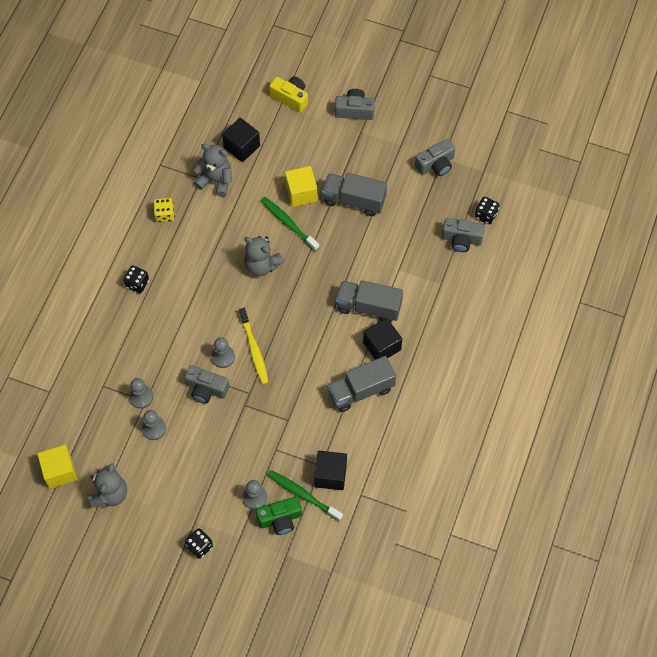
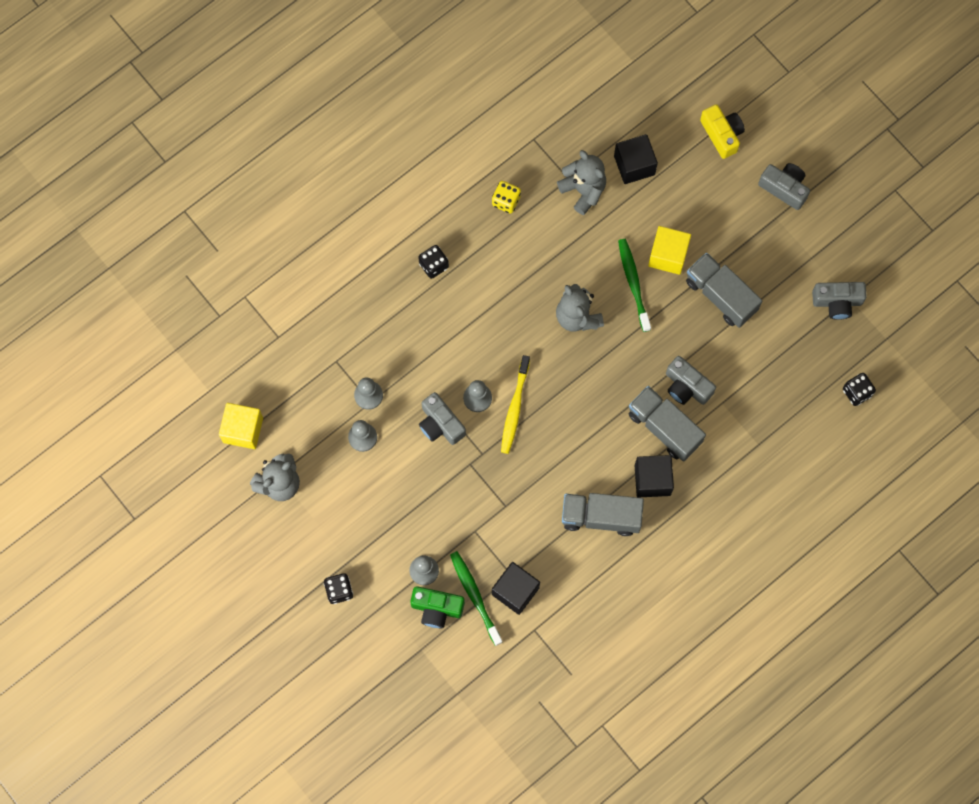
camera: 30 degrees right, 10 degrees up
grey camera [442,218,485,252] -> grey camera moved to [666,356,716,405]

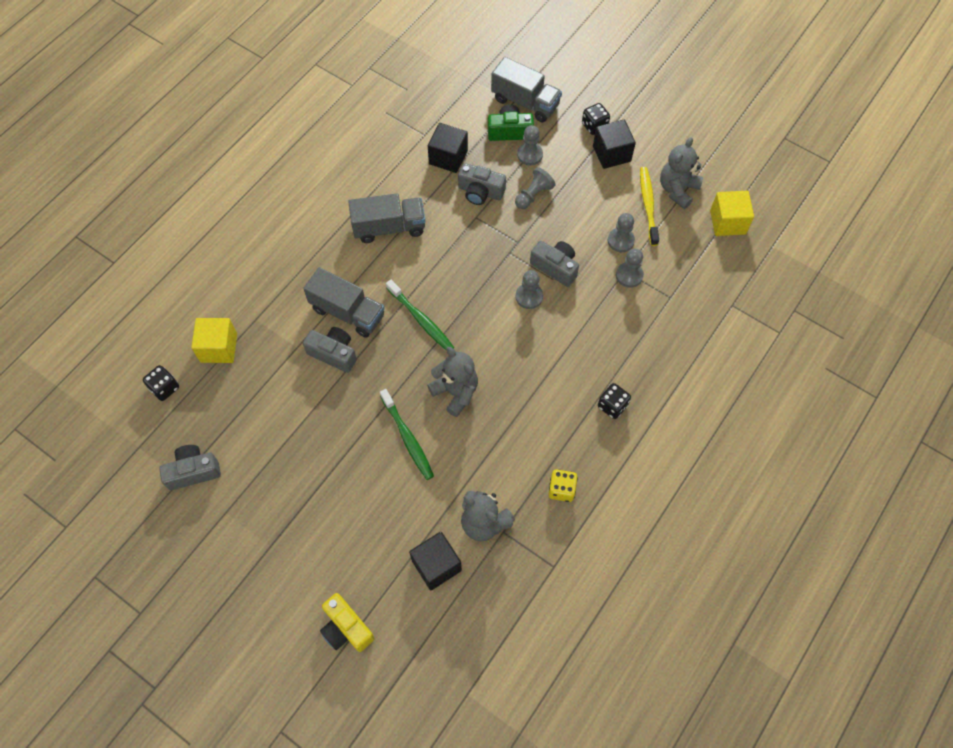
camera: 165 degrees right, 10 degrees down
green toothbrush [450,551,502,646] -> green toothbrush moved to [386,279,454,351]
yellow toothbrush [501,355,530,454] -> yellow toothbrush moved to [640,167,659,246]
black cube [635,455,674,498] -> black cube moved to [593,120,636,169]
yellow cube [648,226,691,275] -> yellow cube moved to [191,318,237,363]
grey truck [686,253,762,328] -> grey truck moved to [491,57,562,122]
grey camera [758,163,810,210] -> grey camera moved to [458,163,506,205]
none -> grey pawn [515,167,555,209]

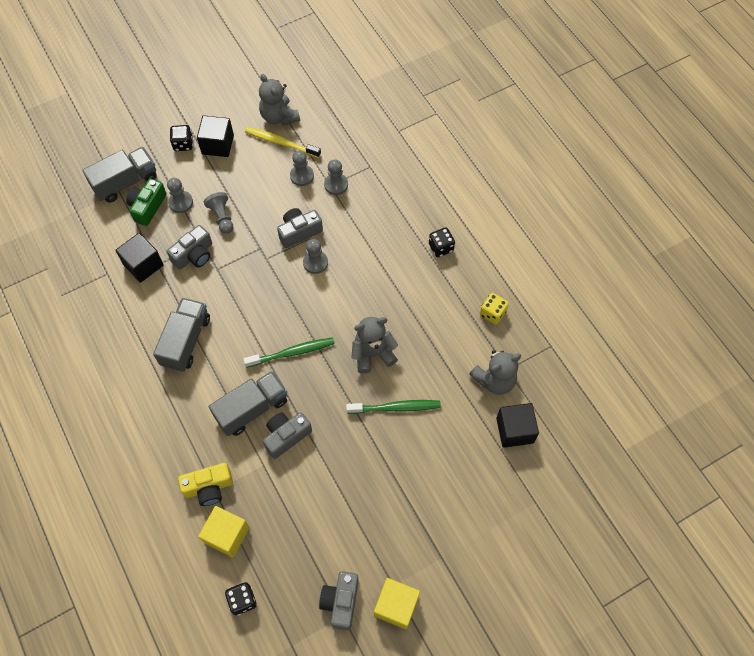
camera: 65 degrees left, 0 degrees up
yellow camera [320,593,375,652] -> yellow camera moved to [178,463,233,506]
yellow cube [710,191,754,236] -> yellow cube moved to [374,578,420,629]

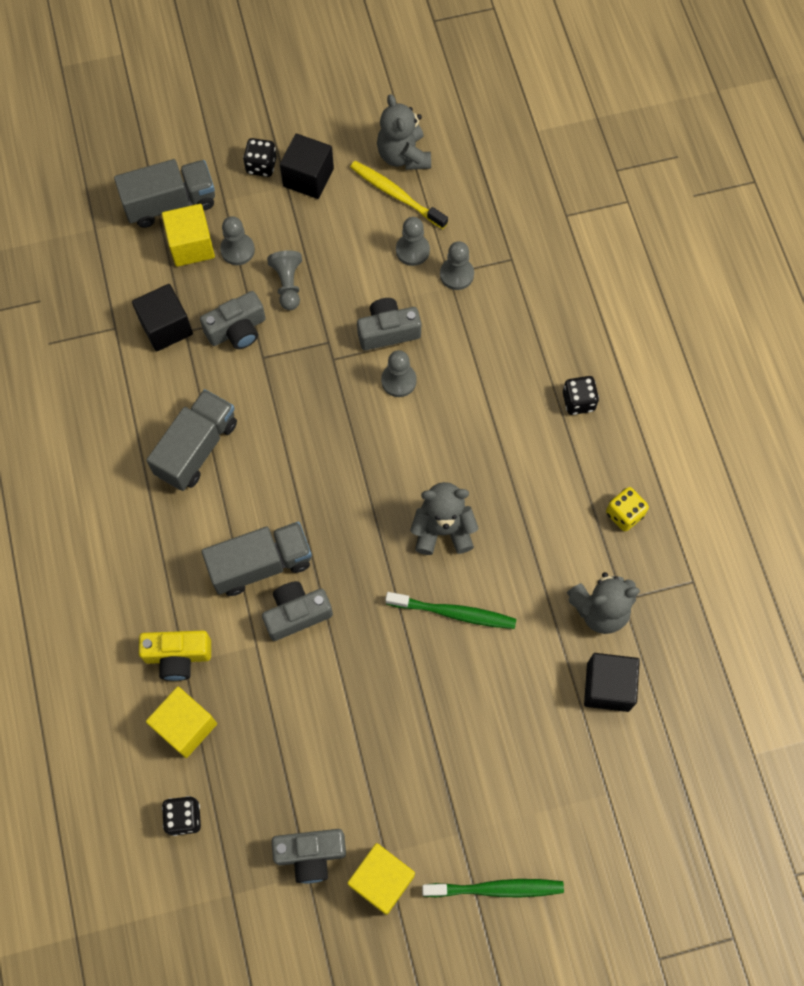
camera: 15 degrees right, 5 degrees up
green camera [126,178,167,226] -> yellow cube [162,204,215,267]
green toothbrush [243,337,335,368] -> green toothbrush moved to [422,879,564,898]
grey camera [319,571,359,630] -> grey camera turned 120 degrees counterclockwise [272,829,346,883]

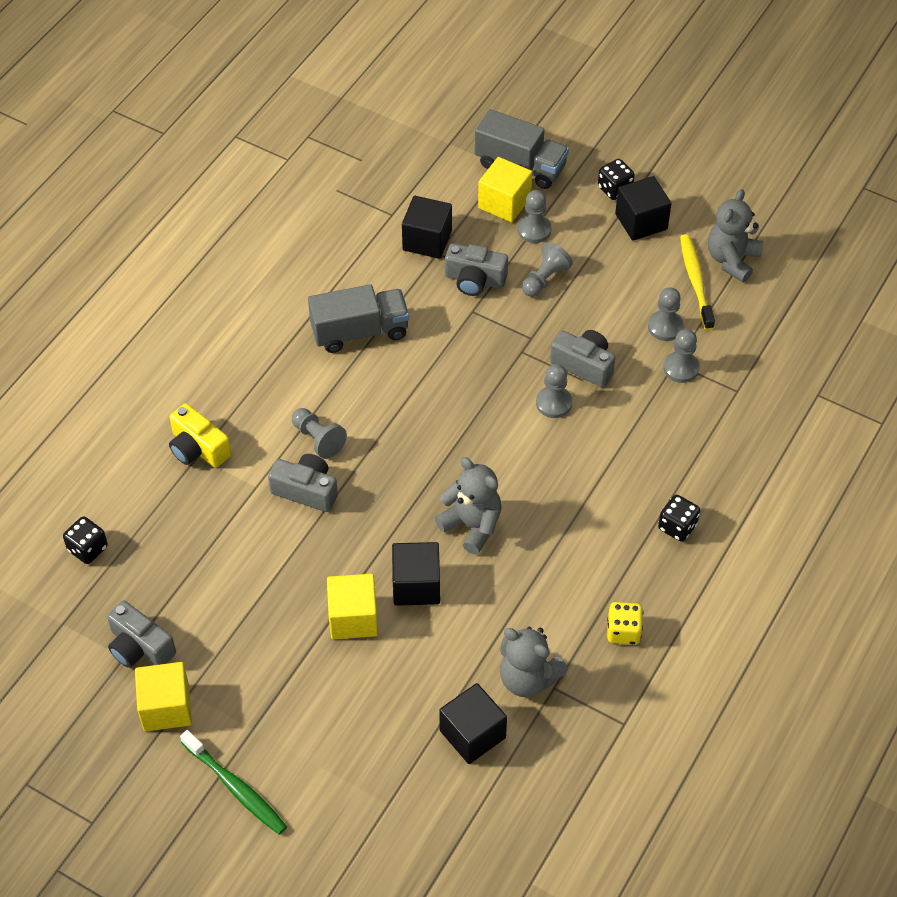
camera: 45 degrees right, 15 degrees down
yellow cube [146,687,217,758] -> yellow cube moved to [327,574,378,639]
grey truck [201,521,312,596] -> grey pawn [292,408,347,459]
green toothbrush [385,592,516,629] -> black cube [392,542,440,606]

